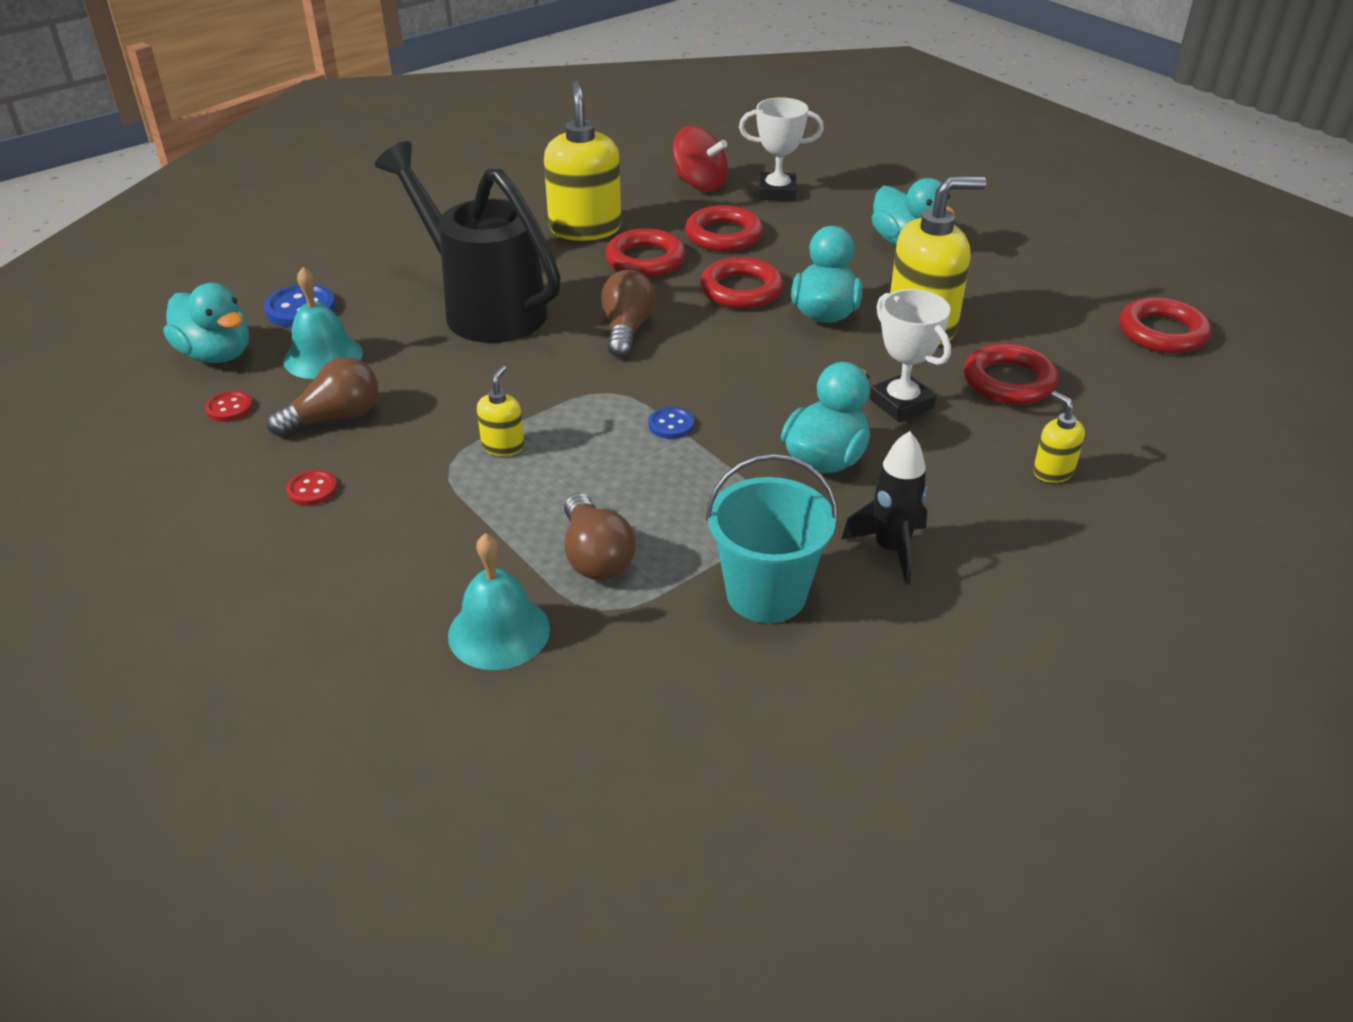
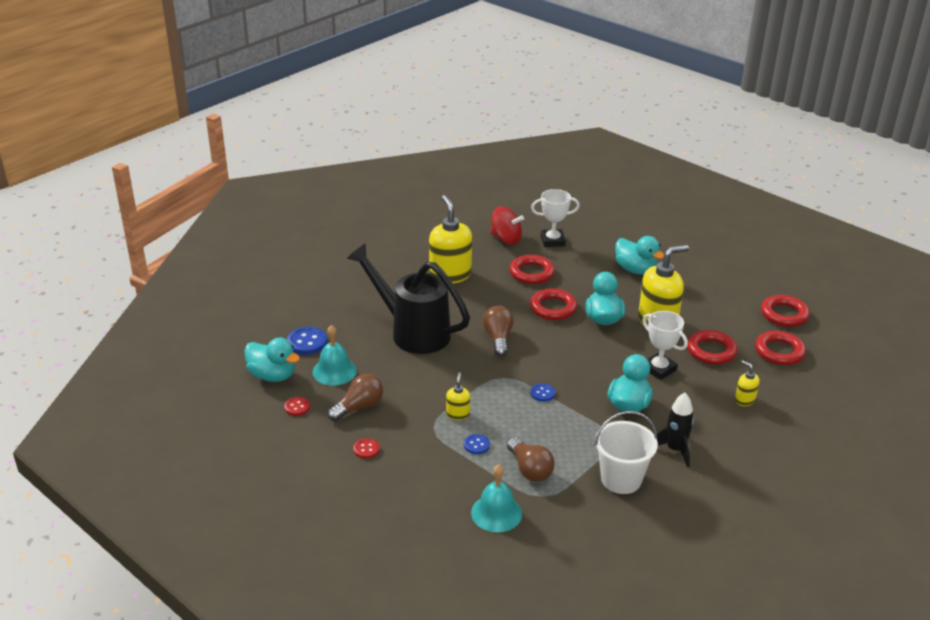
camera: 10 degrees left, 5 degrees down
red ring [605,228,686,277] -> red ring moved to [755,331,806,365]
turquoise bucket [706,454,838,623] -> white bucket [595,411,658,494]
none -> blue button [464,434,490,454]

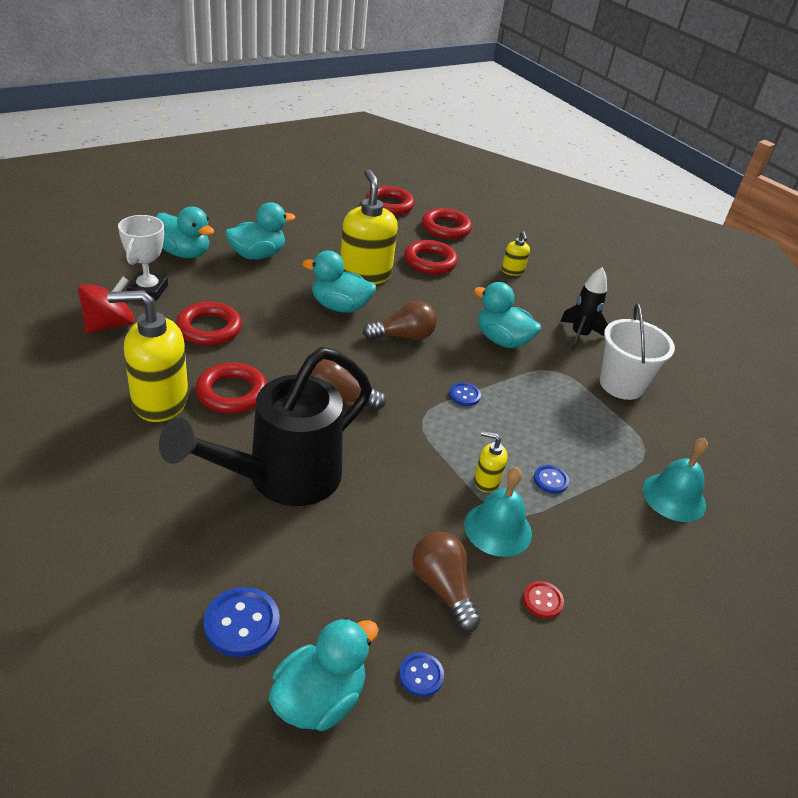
camera: 80 degrees left, 5 degrees up
red button [284,397,310,416] -> blue button [399,652,444,697]
turquoise bell [313,325,357,385] -> turquoise bell moved to [464,467,532,557]
brown light bulb [507,437,555,482] -> brown light bulb moved to [363,301,437,340]
red ring [530,288,577,320] -> red ring moved to [196,362,267,414]
white trophy [643,311,688,380] -> none
yellow soap dispenser [735,360,760,406] -> yellow soap dispenser turned 75 degrees counterclockwise [502,231,530,276]
none -> turquoise duck [156,207,214,258]

